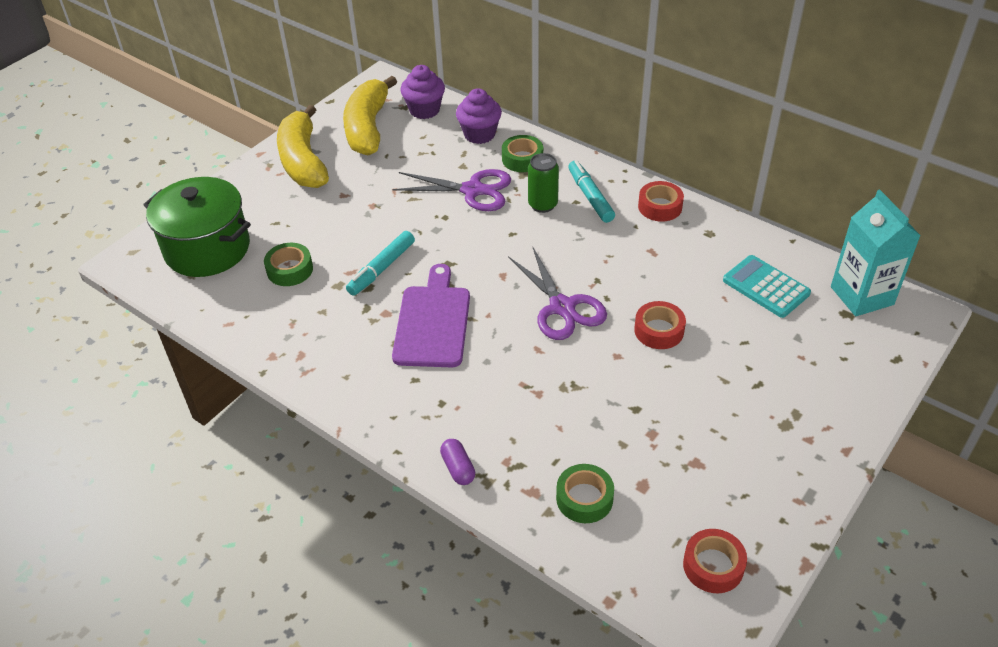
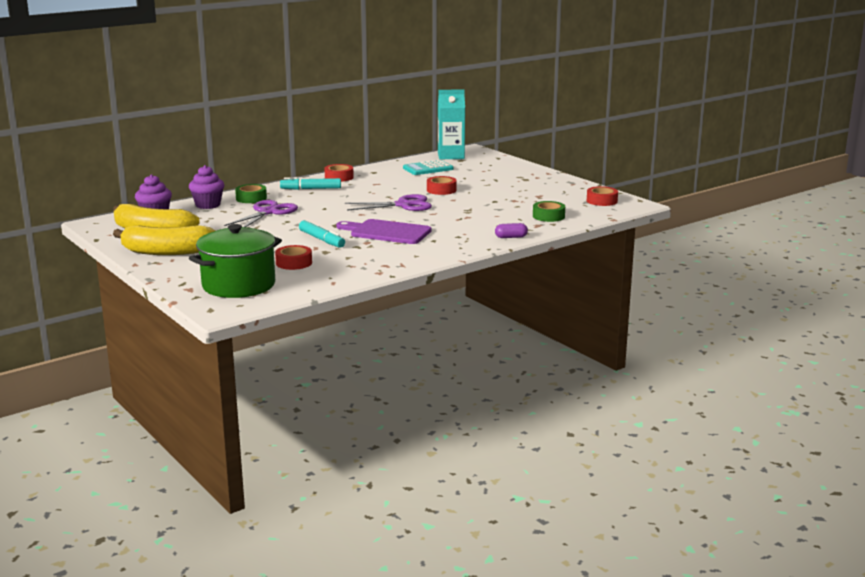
camera: 75 degrees left, 25 degrees down
green tape [264,243,313,286] -> red tape [275,245,312,270]
green can [528,153,559,213] -> none

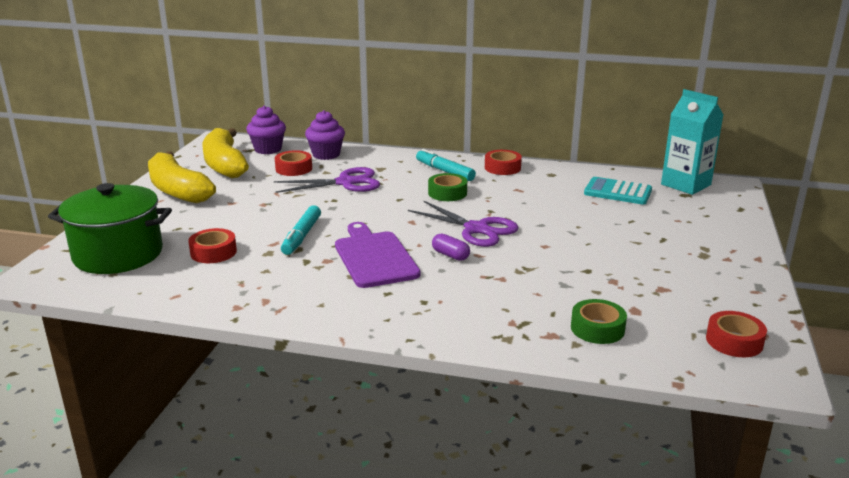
camera: 50 degrees right, 5 degrees up
green tape [235,184,267,203] -> green tape moved to [428,173,467,201]
red tape [427,176,457,195] -> red tape moved to [275,150,312,176]
purple capsule [495,223,528,238] -> purple capsule moved to [432,234,470,261]

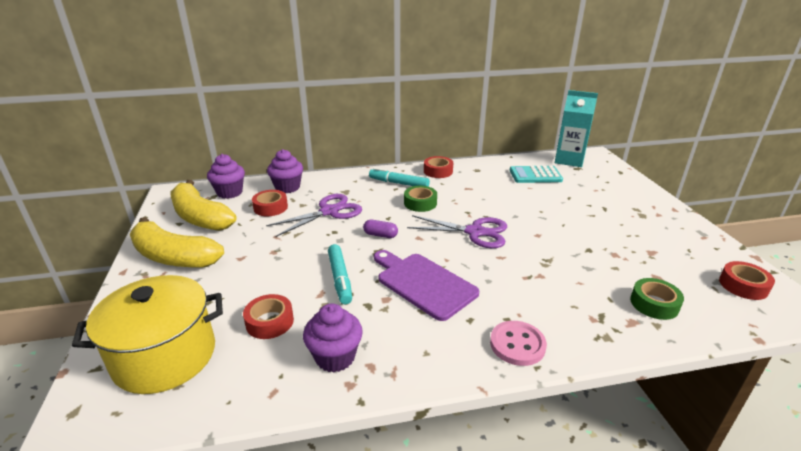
camera: 25 degrees left, 5 degrees up
green pot [48,183,172,274] -> yellow pot [72,275,223,394]
purple capsule [432,234,470,261] -> purple capsule moved to [363,220,398,238]
none -> purple cupcake [303,304,363,372]
none -> pink button [490,321,547,366]

